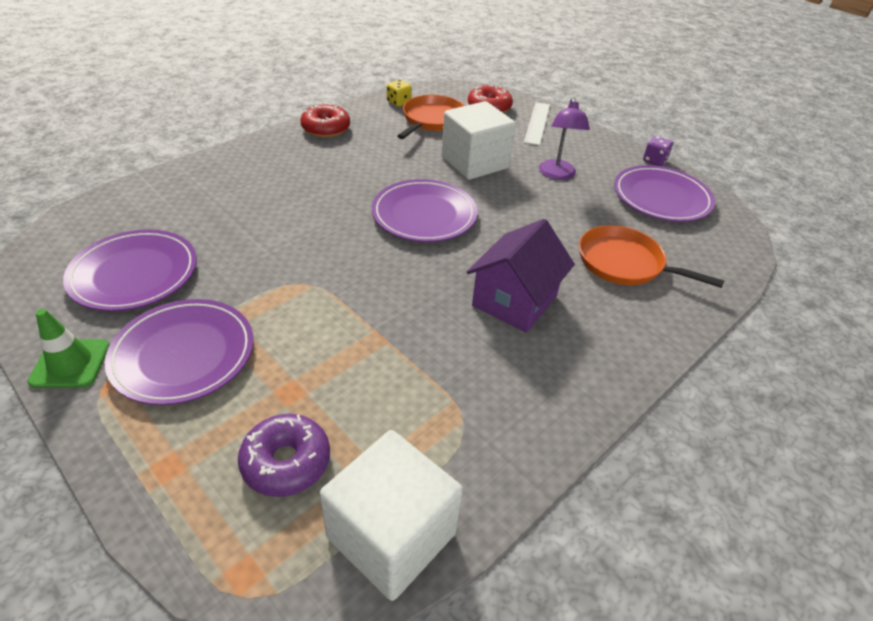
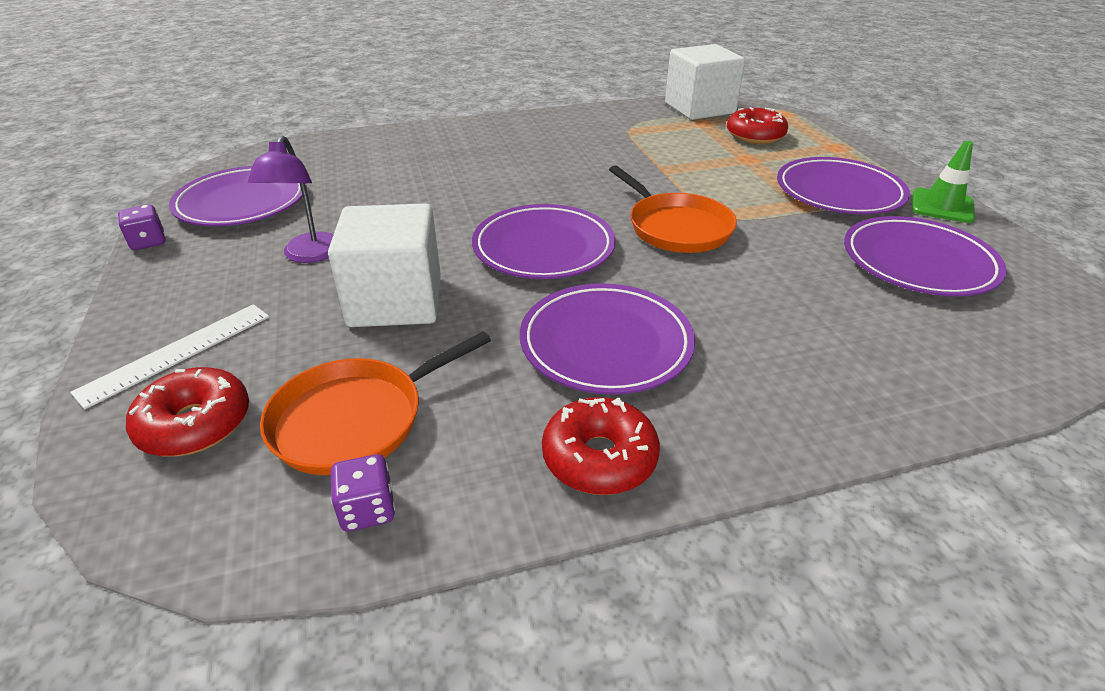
camera: 150 degrees left, 5 degrees down
purple donut [238,414,330,497] -> red donut [727,107,788,144]
yellow dice [387,80,412,107] -> purple dice [331,454,395,531]
purple house [467,219,575,333] -> none
purple lamp [539,97,590,180] -> purple lamp turned 150 degrees clockwise [248,136,333,263]
orange pan [579,225,724,288] -> orange pan moved to [609,166,737,253]
none -> purple plate [520,283,695,395]

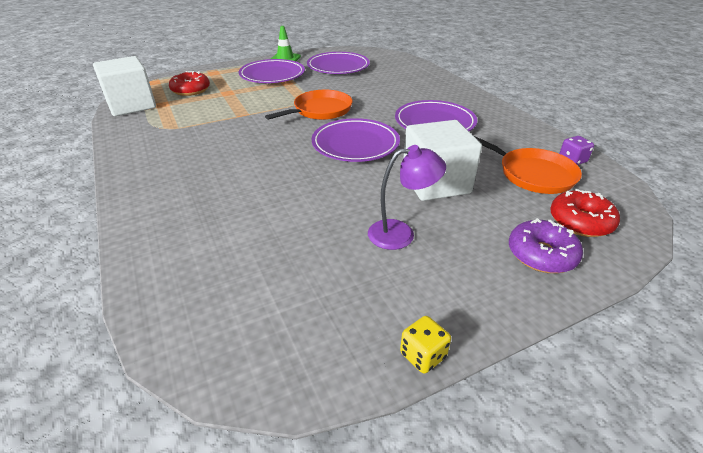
camera: 100 degrees left, 0 degrees up
white ruler [70,304,269,409] -> purple donut [509,218,583,273]
purple dice [118,204,166,250] -> yellow dice [400,316,451,374]
purple plate [169,166,307,226] -> none
red donut [542,397,660,495] -> none

